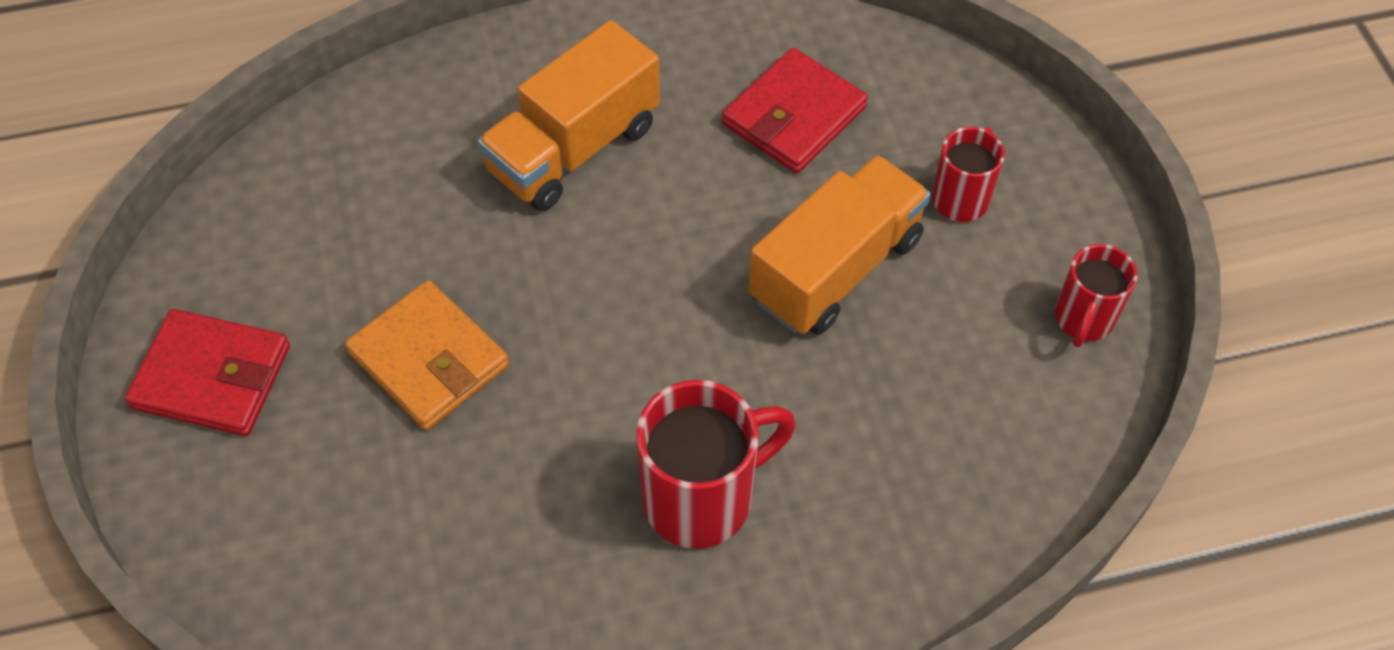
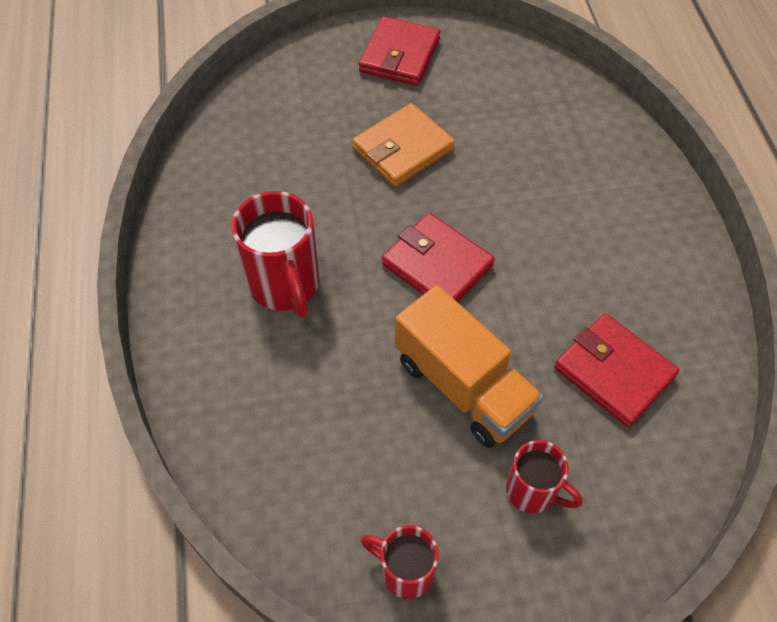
camera: 95 degrees right, 0 degrees up
orange truck [477,20,660,211] -> none
none -> red wallet [382,213,495,302]

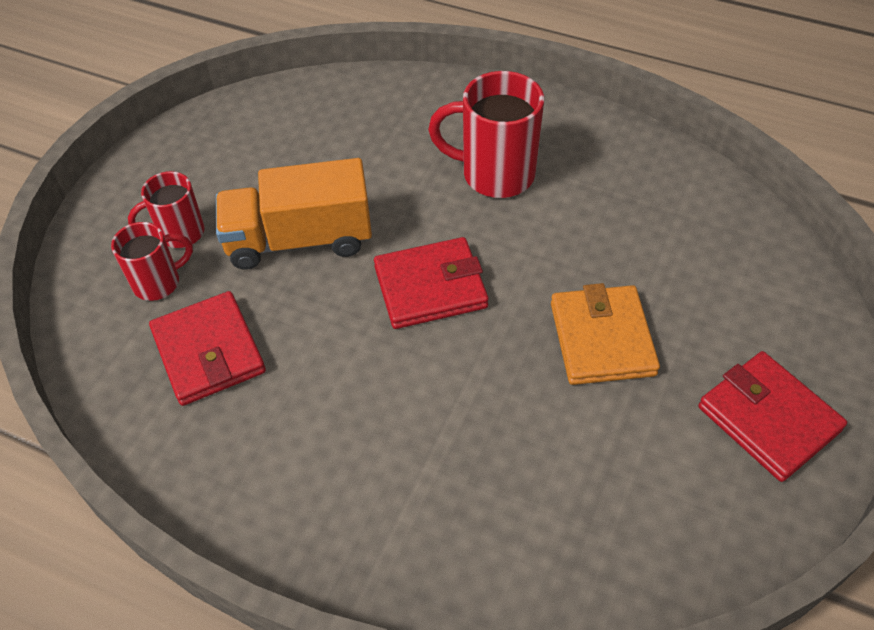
camera: 125 degrees right, 5 degrees down
red mug [361,525,439,599] -> red mug moved to [111,222,193,301]
red wallet [554,313,679,427] -> red wallet turned 75 degrees clockwise [149,291,266,406]

